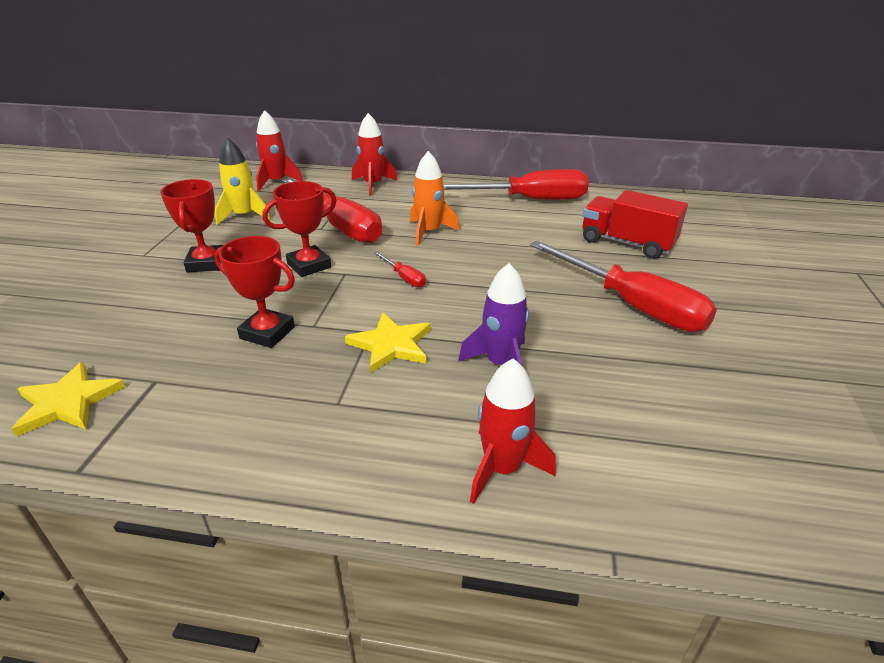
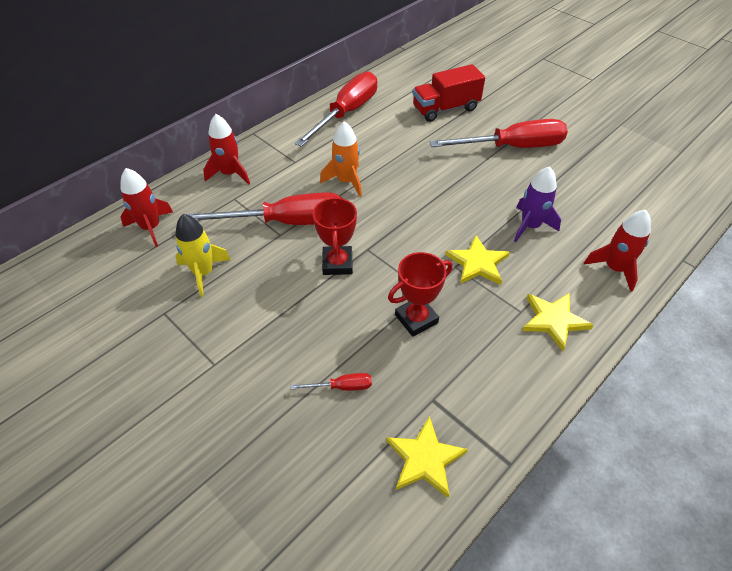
camera: 55 degrees left, 15 degrees up
red trophy [160,179,223,272] -> none
red screwdriver [374,252,426,288] -> red screwdriver moved to [291,373,372,391]
none -> yellow star [522,293,594,351]

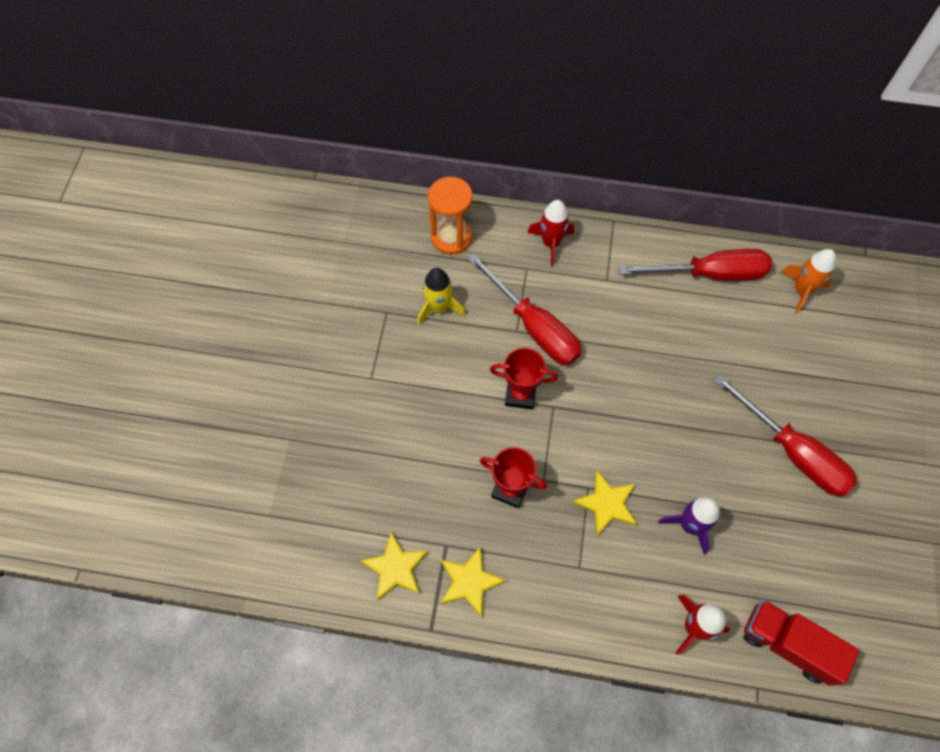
camera: 55 degrees right, 15 degrees up
red rocket [120,168,173,247] -> orange hourglass [428,177,472,255]
red screwdriver [291,373,372,391] -> none
red trophy [312,196,357,275] -> red trophy turned 45 degrees clockwise [490,348,558,410]
orange rocket [320,121,362,197] -> orange rocket moved to [781,249,836,313]
red truck [413,64,485,122] -> red truck moved to [743,599,859,686]
yellow star [522,293,594,351] -> yellow star moved to [440,546,506,617]

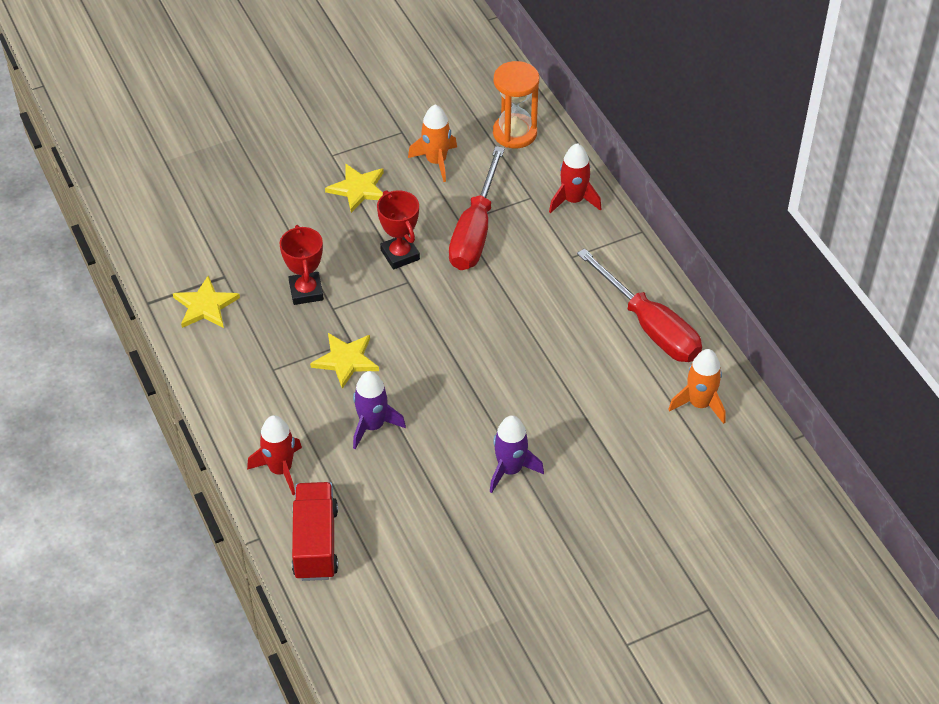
camera: 55 degrees right, 15 degrees down
yellow star [360,532,428,601] -> yellow star moved to [325,163,384,213]
yellow rocket [417,268,466,325] -> orange rocket [408,104,457,182]
red screwdriver [713,374,857,497] -> purple rocket [490,415,544,493]

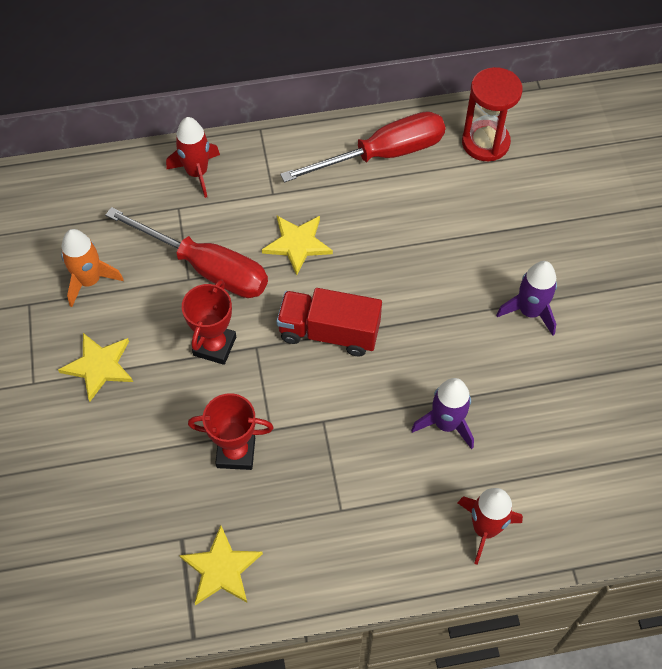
camera: 75 degrees left, 10 degrees up
red truck [292,482,338,581] -> red truck moved to [277,288,382,356]
yellow star [310,333,379,389] -> yellow star moved to [262,216,333,275]
red trophy [377,190,420,270] -> red trophy turned 60 degrees counterclockwise [182,279,236,365]
orange hourglass [493,61,539,148] -> none
orange rocket [668,349,726,424] -> red hourglass [462,67,523,161]

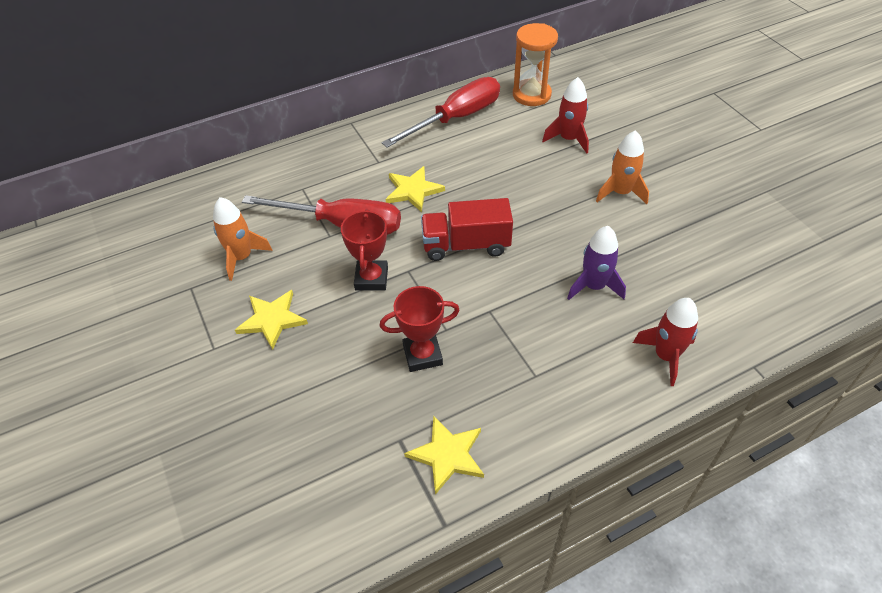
camera: 15 degrees left, 10 degrees down
red rocket [166,117,220,198] -> red rocket moved to [542,77,589,154]
red hourglass [462,67,523,161] -> orange hourglass [513,23,558,106]
purple rocket [496,261,557,336] -> orange rocket [596,130,649,204]

